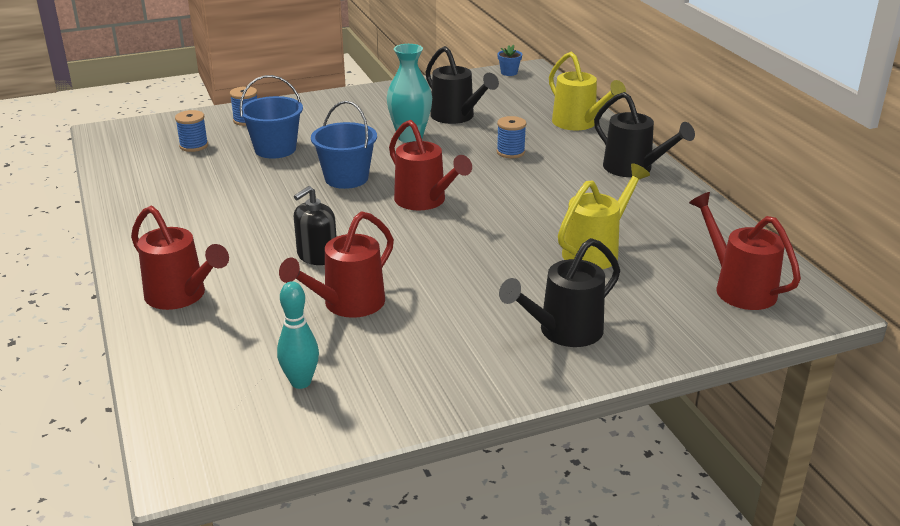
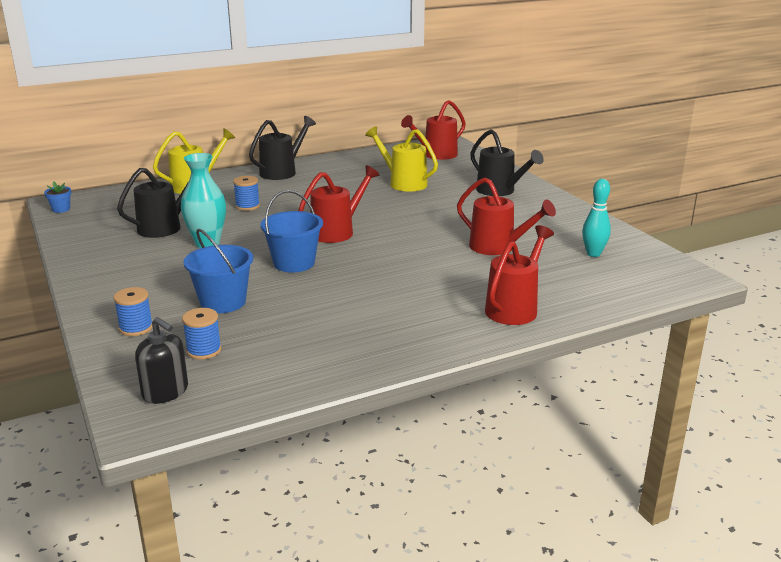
camera: 95 degrees left, 5 degrees down
black soap dispenser [294,186,336,265] -> black soap dispenser moved to [135,317,188,404]

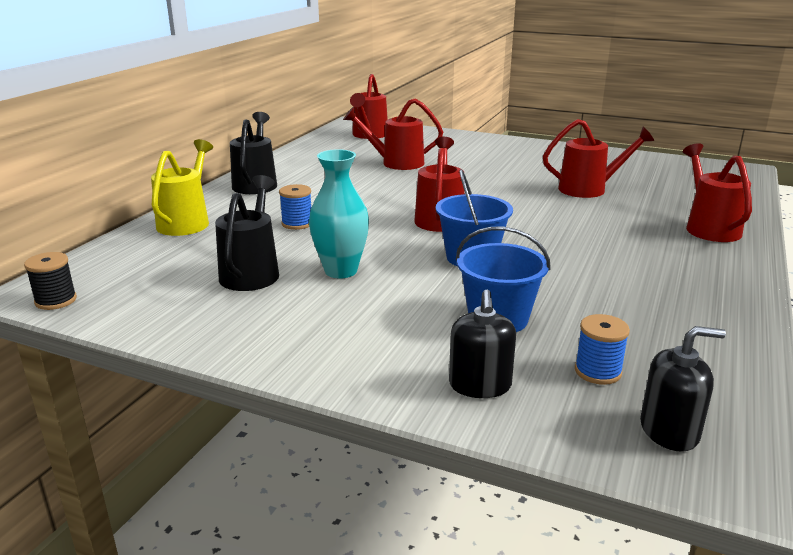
camera: 40 degrees left, 0 degrees up
blue flower pot [44,181,71,213] -> black spool [24,252,77,310]
blue spool [114,287,152,336] -> black soap dispenser [449,290,516,398]
yellow watering can [365,126,438,192] -> red watering can [343,98,443,170]
black watering can [470,129,544,196] -> none
turquoise bowling pin [582,179,611,257] -> none

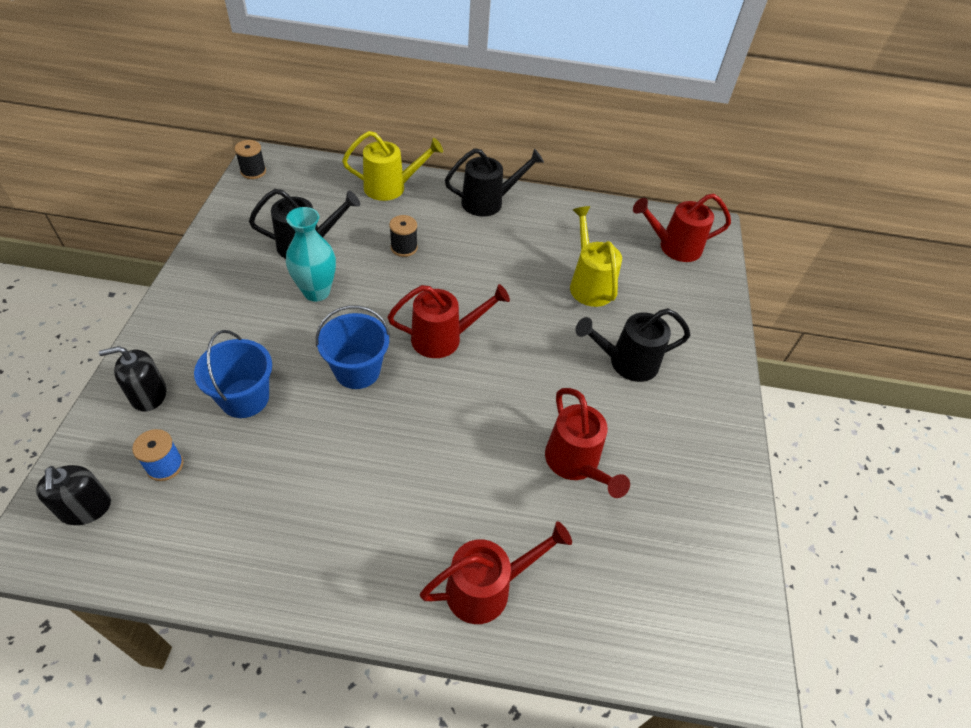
camera: 70 degrees right, 25 degrees up
blue spool [279,184,311,230] -> black spool [389,215,418,257]
red watering can [343,98,443,170] -> yellow watering can [570,206,622,307]
none -> black watering can [575,308,690,382]

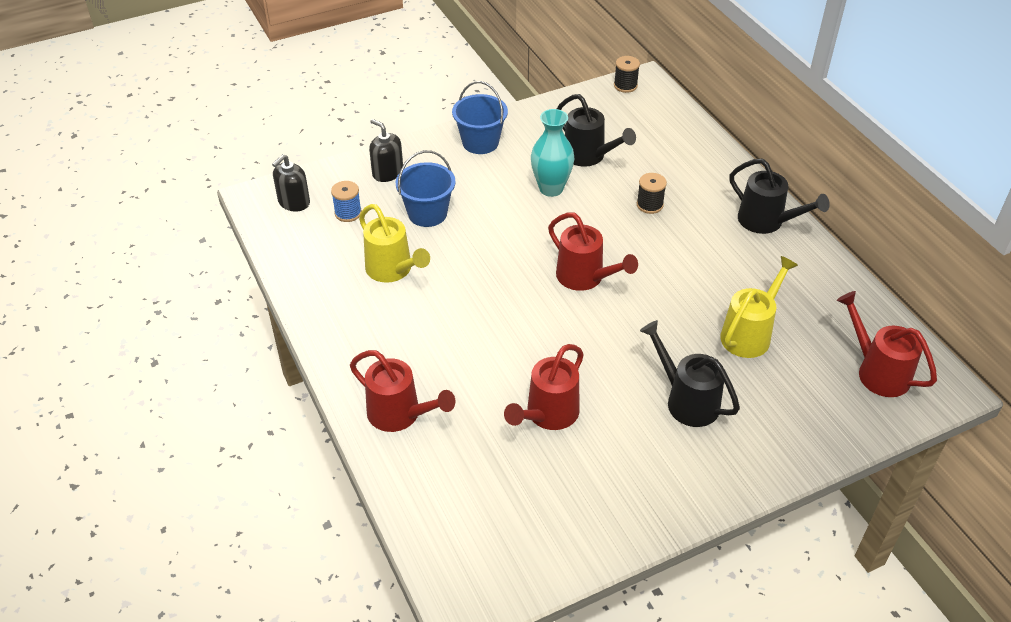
camera: 60 degrees right, 5 degrees down
blue bucket [316,305,390,389] -> blue bucket moved to [452,81,508,154]
yellow watering can [342,131,443,201] -> yellow watering can moved to [359,204,430,283]

